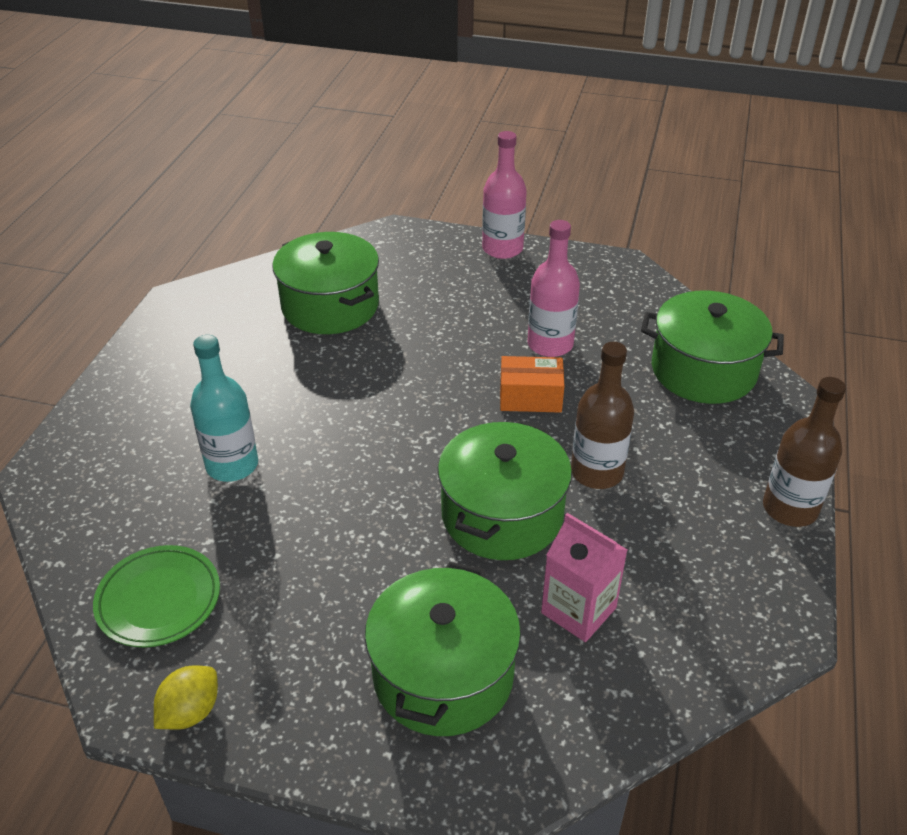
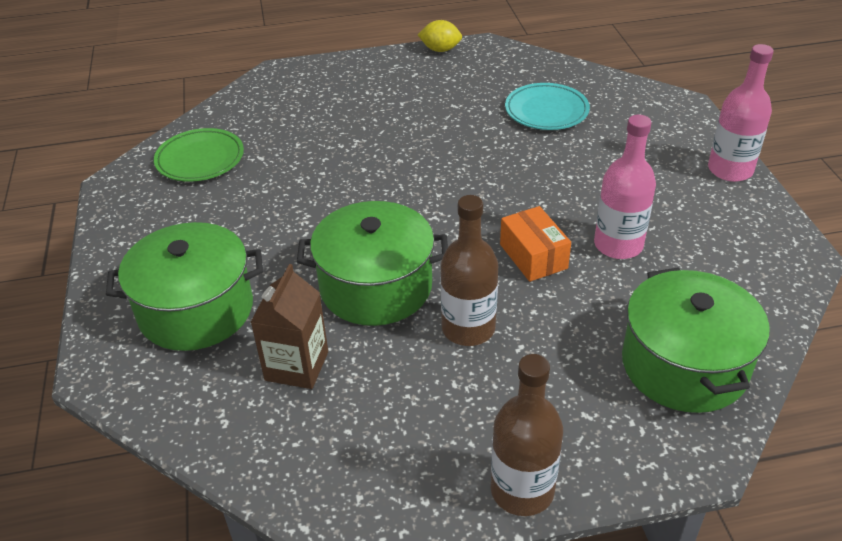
camera: 65 degrees right, 0 degrees up
yellow lemon [154,666,218,730] -> yellow lemon moved to [418,20,462,52]
turquoise bottle [190,335,258,482] -> none
green pot [272,232,379,334] -> turquoise plate [505,83,590,130]
pink carton [541,513,627,642] -> brown carton [251,264,328,389]

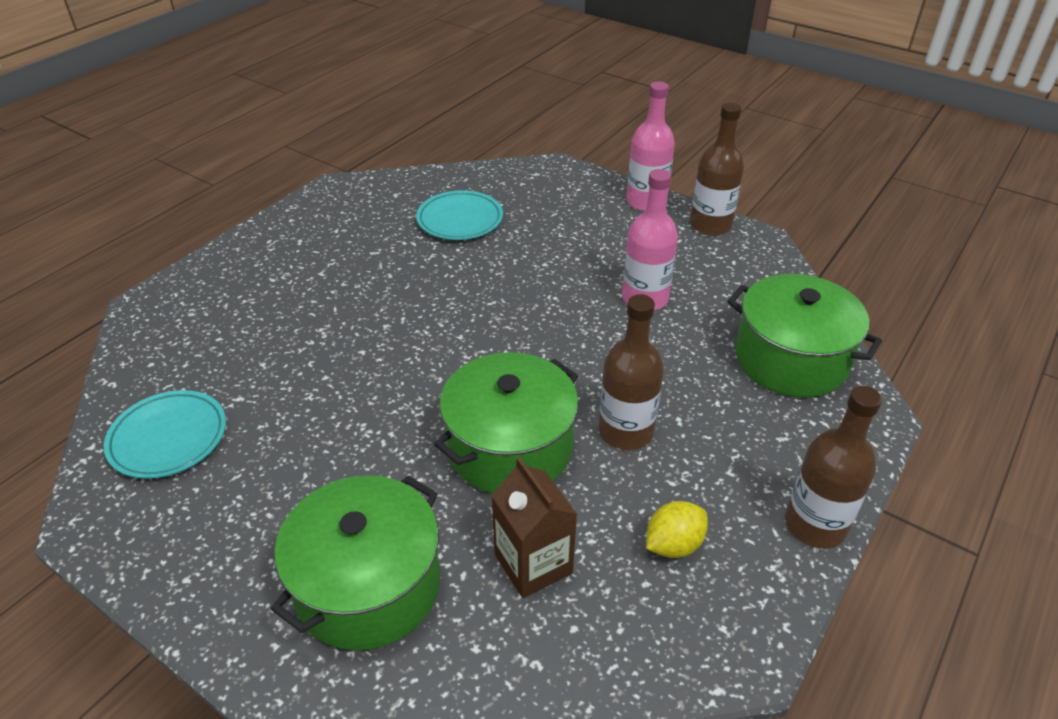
camera: 45 degrees left, 0 degrees up
green plate [154,128,244,182] -> turquoise plate [104,390,226,479]
yellow lemon [418,20,462,52] -> yellow lemon moved to [646,501,708,558]
orange box [500,206,571,282] -> none
none -> brown bottle [690,103,744,236]

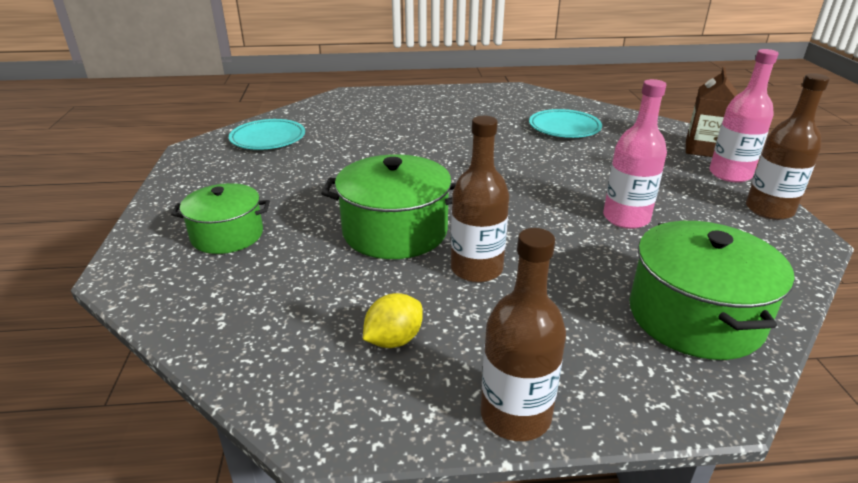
camera: 50 degrees right, 10 degrees down
green pot [271,475,440,651] -> green pot [171,183,270,254], size x0.66
brown carton [491,457,577,598] -> brown carton moved to [686,67,738,157]
yellow lemon [646,501,708,558] -> yellow lemon turned 60 degrees counterclockwise [363,293,423,348]

